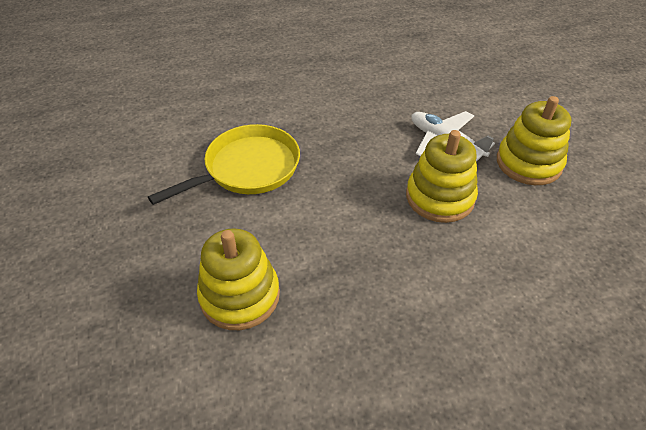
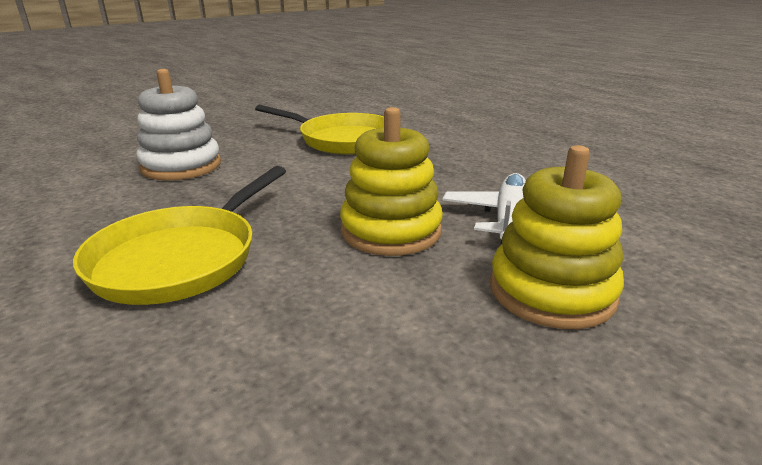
camera: 65 degrees right, 20 degrees down
yellow stacking toy [197,228,280,330] -> white stacking toy [136,69,221,180]
none -> yellow pan [73,166,286,305]

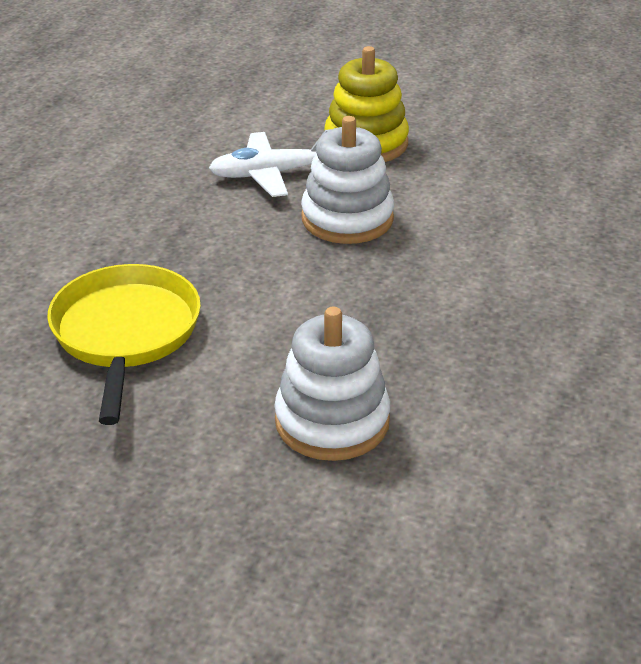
camera: 120 degrees left, 10 degrees up
yellow pan [73,166,286,305] -> none
yellow stacking toy [340,107,443,256] -> white stacking toy [301,116,394,244]

